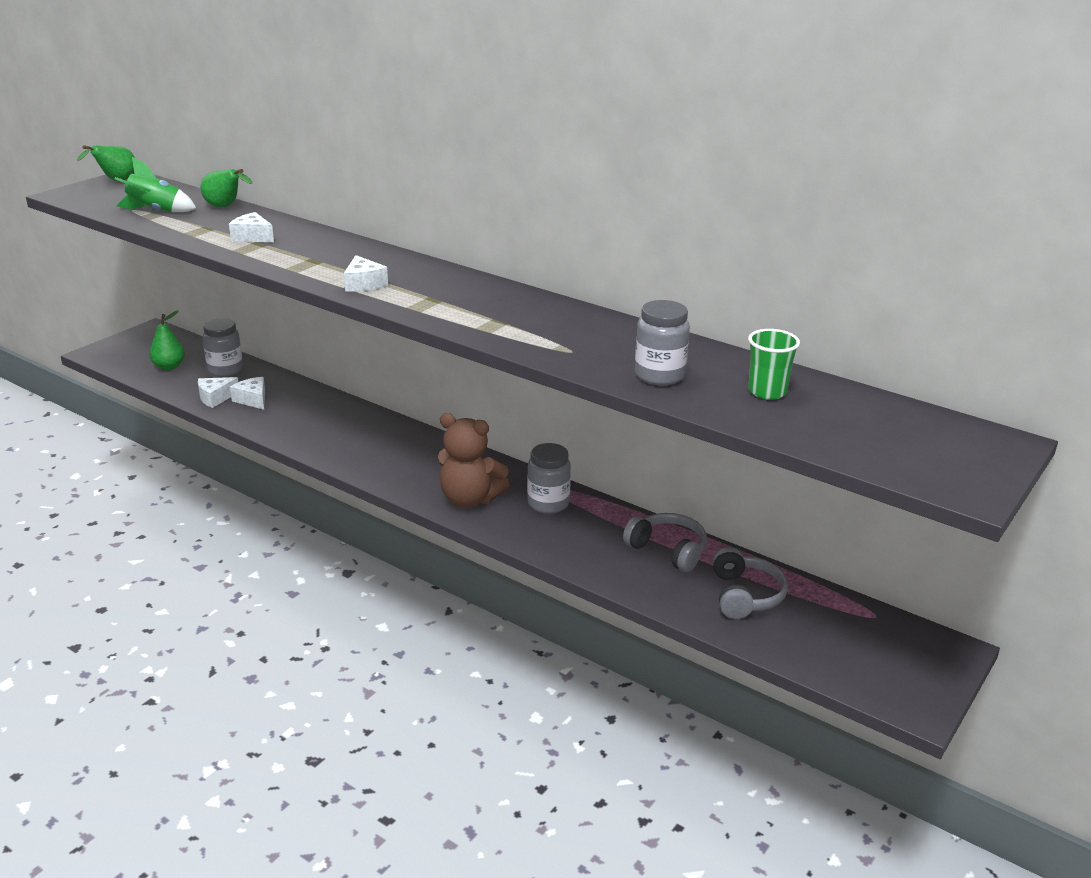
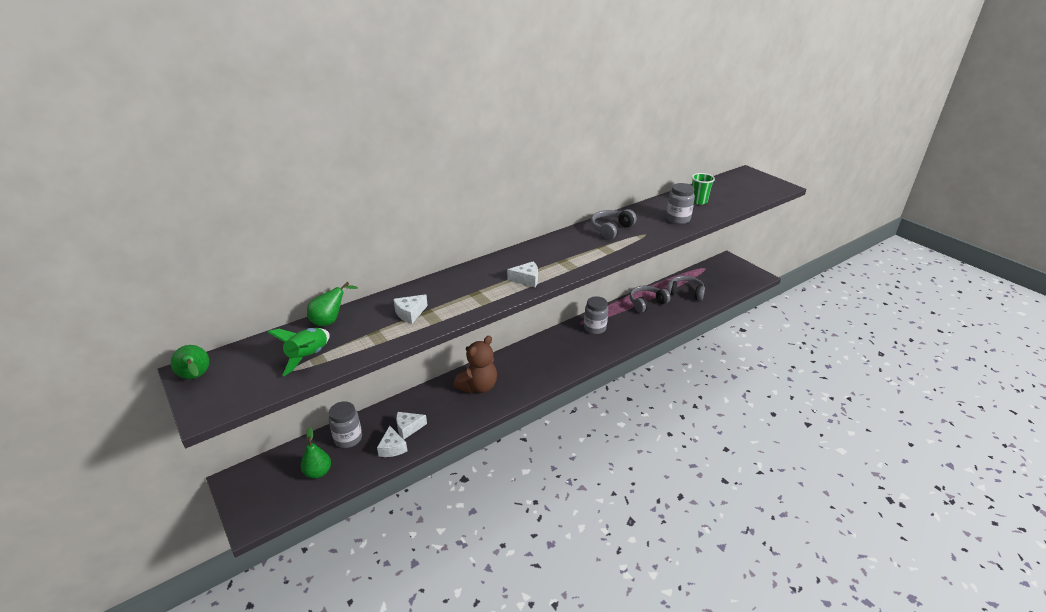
camera: 70 degrees left, 5 degrees up
brown teddy bear [438,413,509,508] -> brown teddy bear moved to [453,336,497,393]
none -> grey headphones [591,209,637,240]

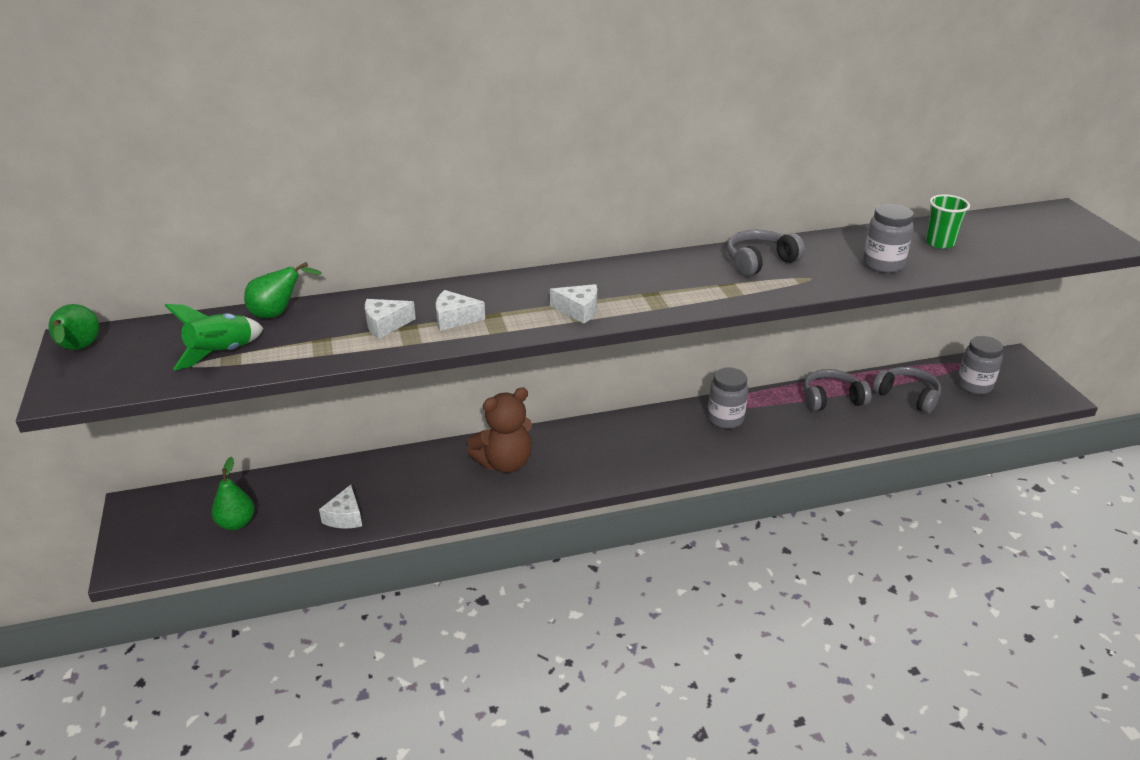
camera: 20 degrees right, 0 degrees up
grey jar [329,401,362,448] -> grey jar moved to [957,336,1004,394]
white cheese [396,412,427,439] -> white cheese moved to [436,290,485,331]

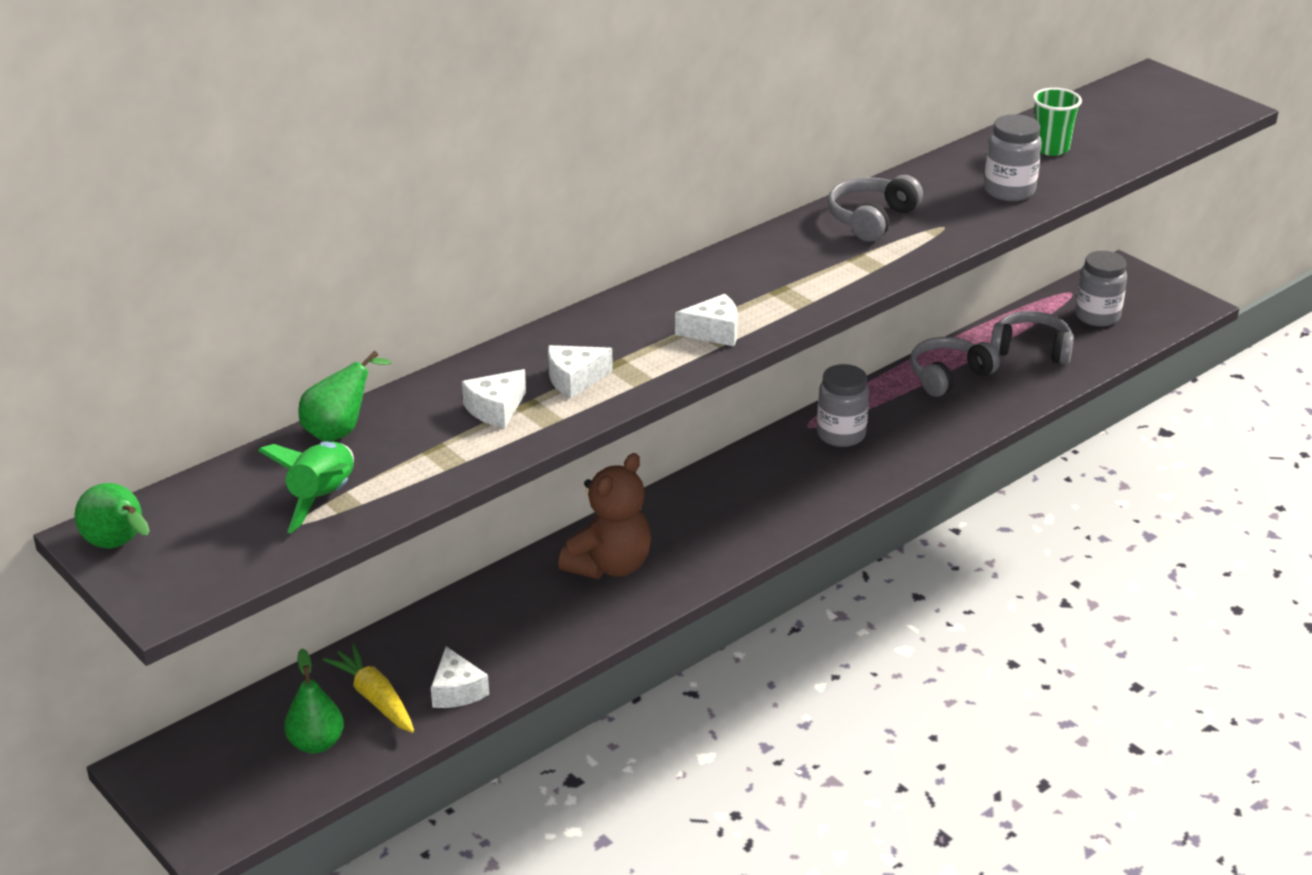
camera: 25 degrees left, 0 degrees up
none -> yellow carrot [323,644,414,733]

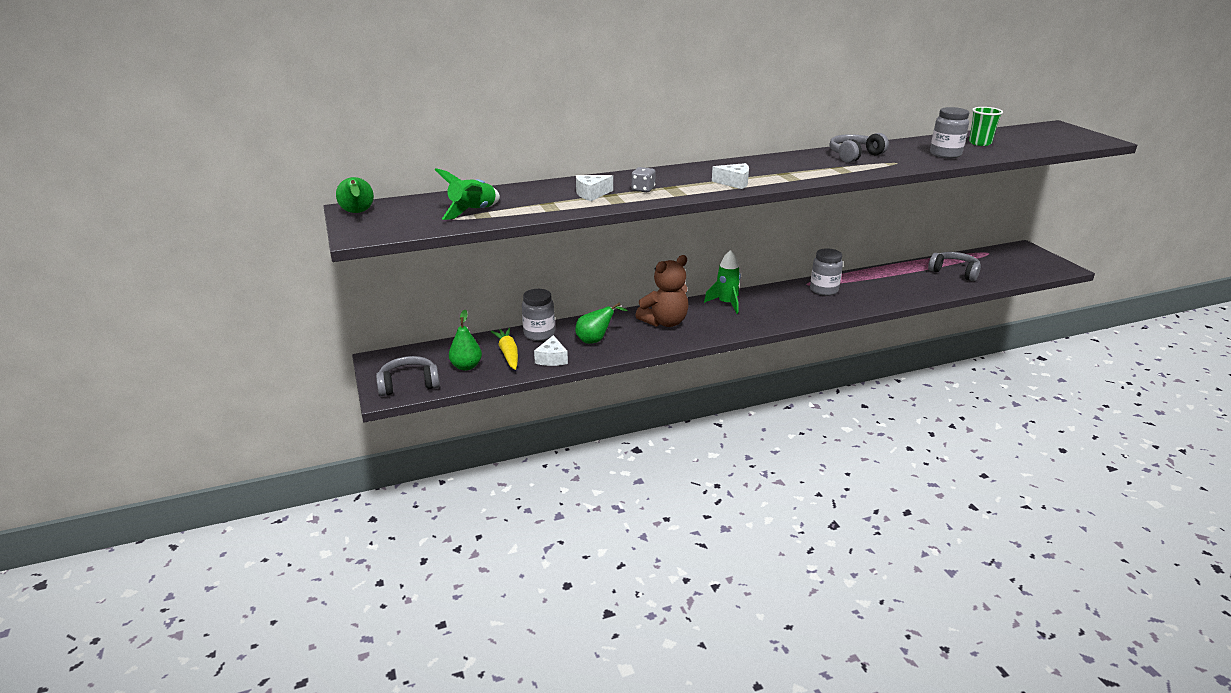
camera: 20 degrees right, 5 degrees down
green pear [298,350,391,442] -> green pear moved to [575,303,628,344]
white cheese [548,345,613,399] -> grey dice [631,167,656,192]
grey headphones [910,337,1000,397] -> grey headphones moved to [376,356,440,396]
grey jar [1075,251,1127,327] -> grey jar moved to [522,289,555,341]
none -> green rocket [704,250,741,314]

